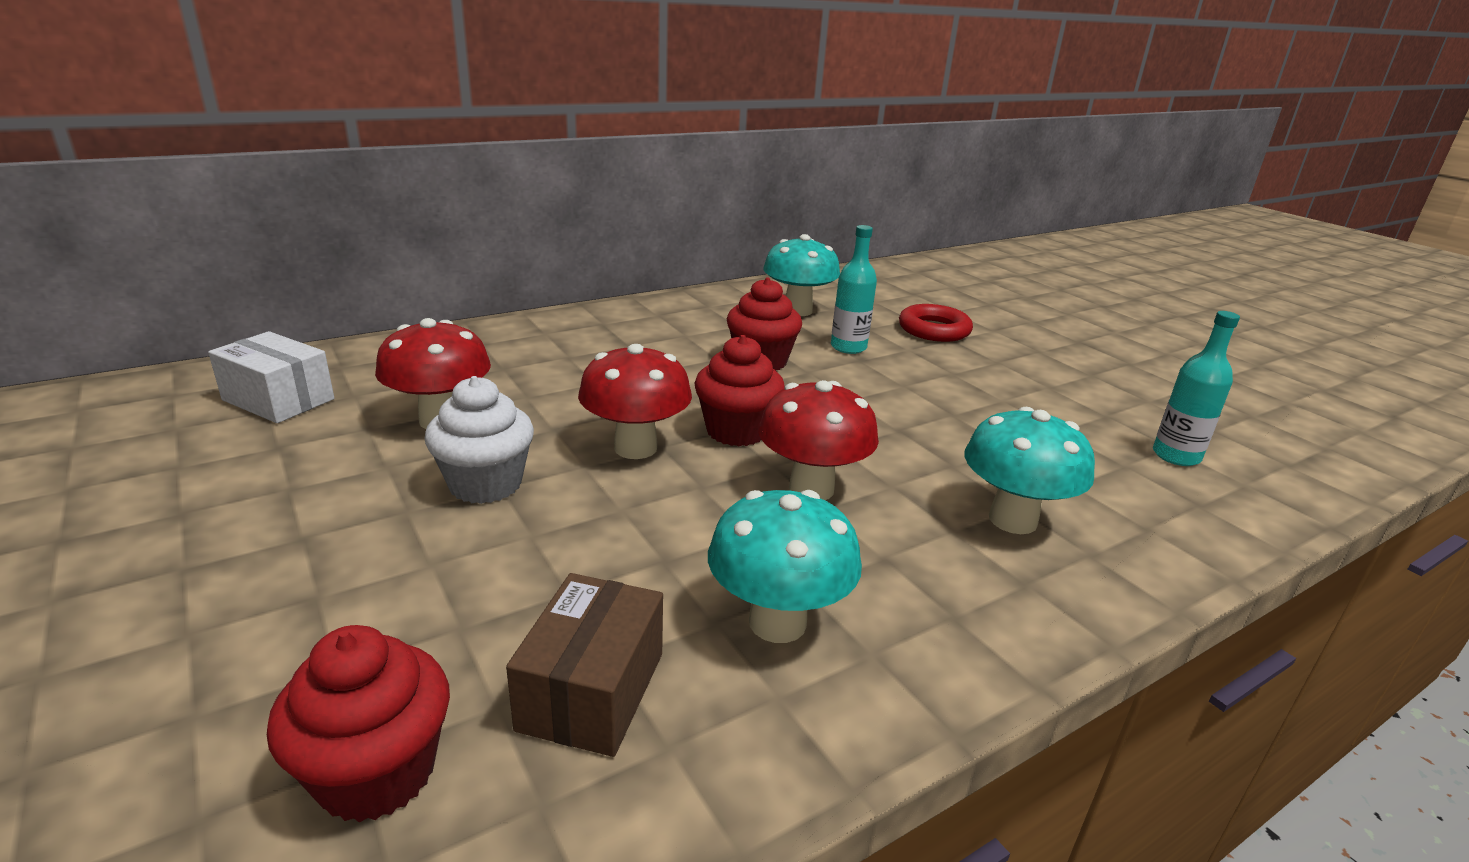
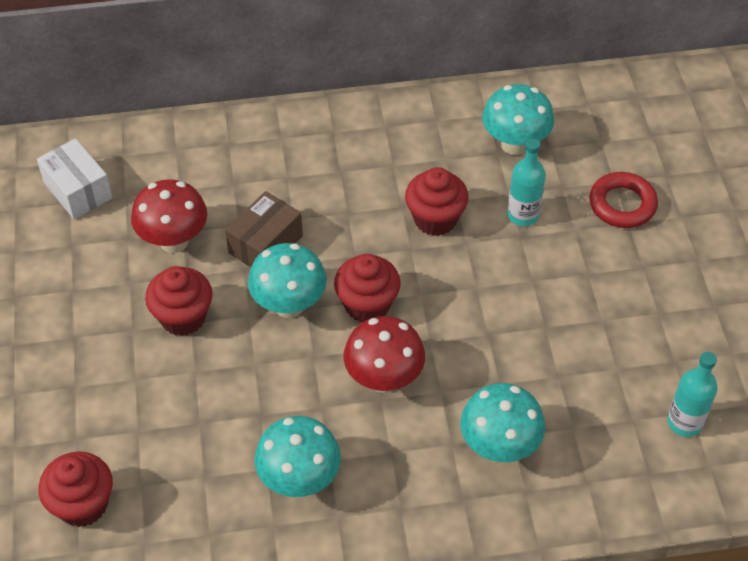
camera: 25 degrees right, 25 degrees up
white cupcake [424,376,534,504] -> red cupcake [145,266,212,336]
brown box [506,573,663,757] -> brown box moved to [225,191,303,267]
red mushroom [578,344,692,459] -> turquoise mushroom [248,243,327,318]

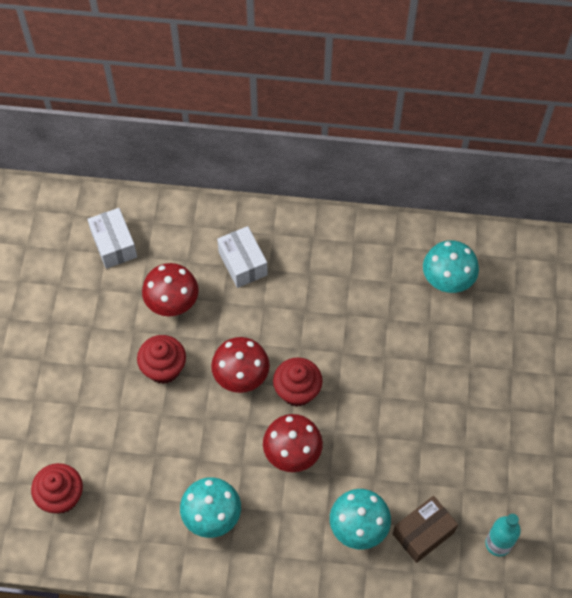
camera: 15 degrees right, 10 degrees up
brown box [225,191,303,267] -> brown box moved to [393,496,458,563]
turquoise mushroom [248,243,327,318] -> red mushroom [211,337,270,393]
red cupcake [405,167,469,236] -> none
turquoise bottle [507,139,546,226] -> none
red ring [589,172,658,228] -> none
none -> white box [217,226,268,288]

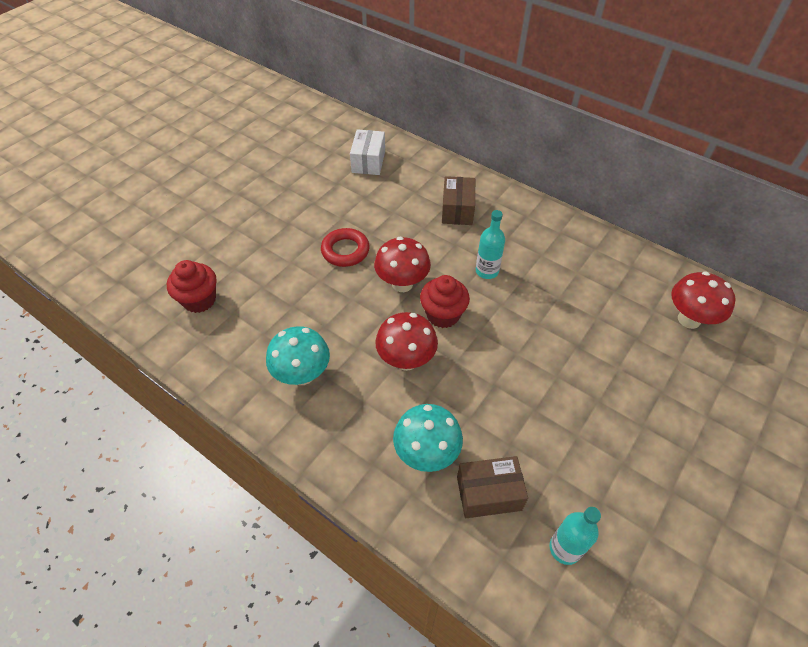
camera: 30 degrees right, 10 degrees down
red cupcake [137,335,186,384] -> red ring [321,228,370,267]
red mushroom [142,263,199,316] -> red mushroom moved to [671,271,736,329]
white box [217,226,268,288] -> brown box [442,176,475,225]
turquoise mushroom [423,240,479,293] -> none
none -> turquoise bottle [476,210,505,279]

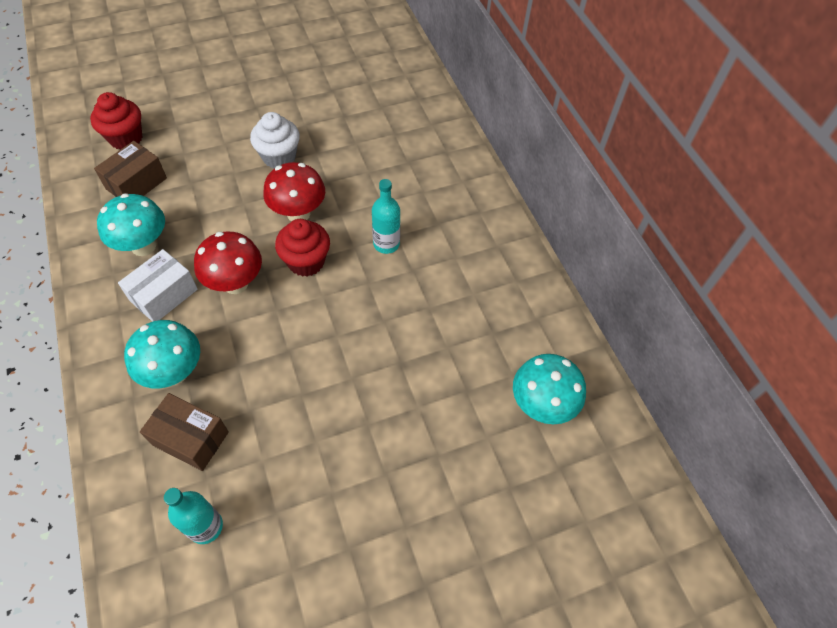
camera: 30 degrees right, 5 degrees up
red ring [321,228,370,267] -> white cupcake [250,112,300,169]
white box [350,129,385,175] -> white box moved to [118,249,198,322]
brown box [442,176,475,225] -> brown box moved to [94,141,167,197]
red mushroom [671,271,736,329] -> turquoise mushroom [513,354,586,424]

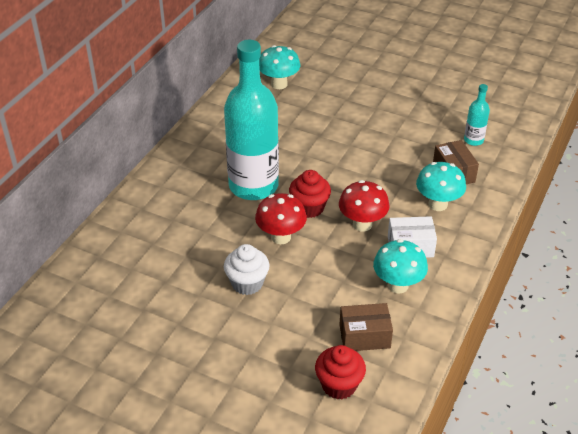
camera: 130 degrees left, 15 degrees down
turquoise bottle [372,179,400,254] -> turquoise bottle [224,40,279,200], size x2.37

